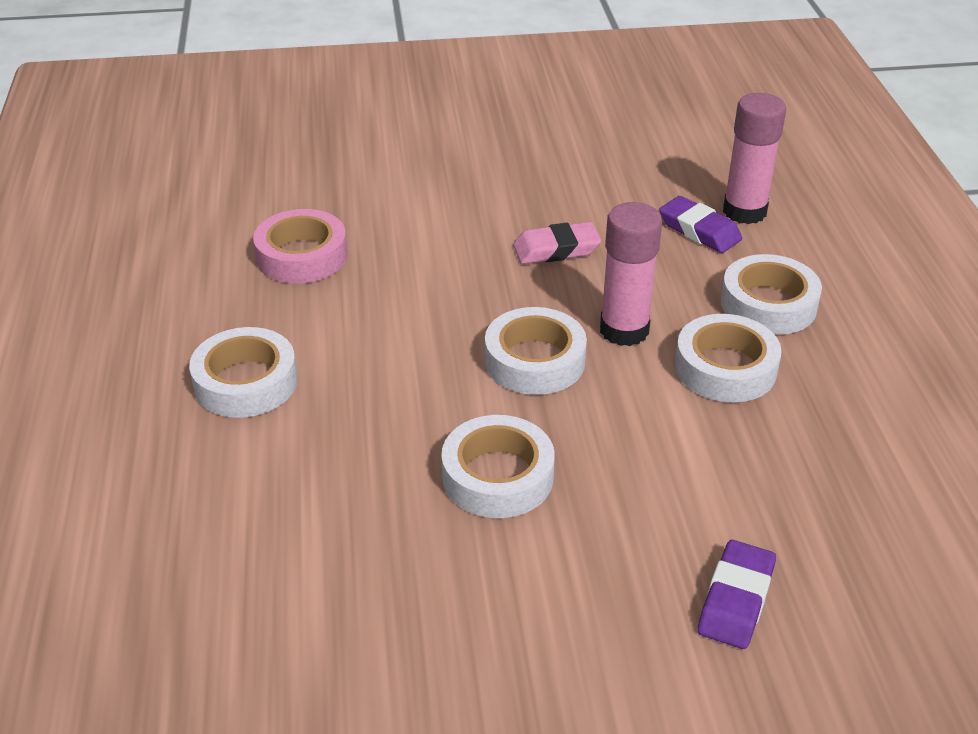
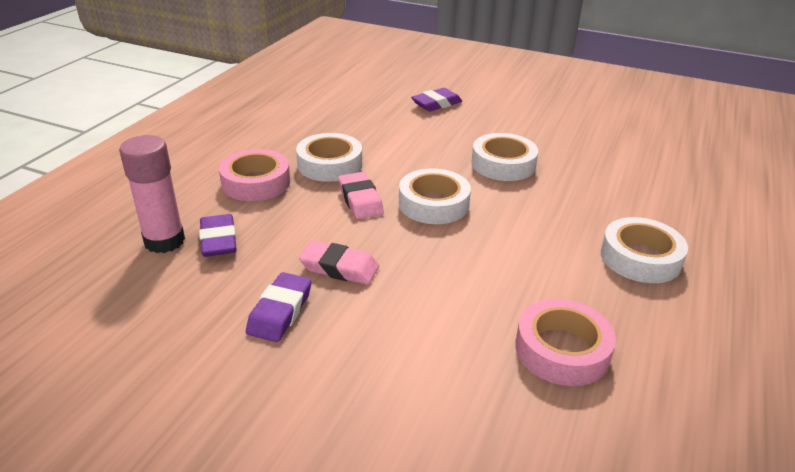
camera: 150 degrees left, 5 degrees down
pink glue stick [600,202,662,346] -> pink eraser [338,172,384,219]
white tape [721,254,822,335] -> pink tape [219,149,290,201]
none -> purple eraser [246,272,312,342]

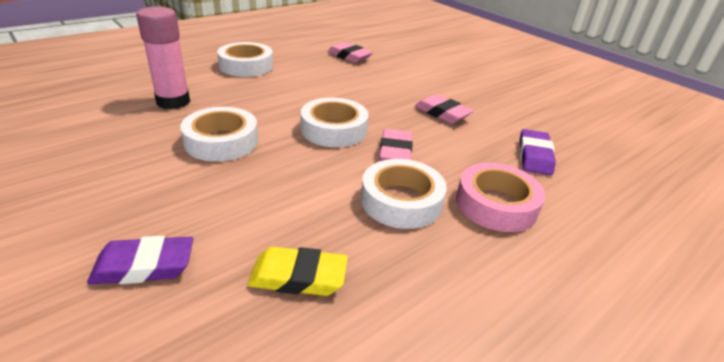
camera: 155 degrees left, 0 degrees up
pink glue stick [119,135,185,253] -> pink glue stick moved to [136,6,190,109]
purple eraser [246,272,312,342] -> none
pink tape [515,299,616,386] -> pink eraser [328,42,373,63]
none -> yellow eraser [247,247,348,296]

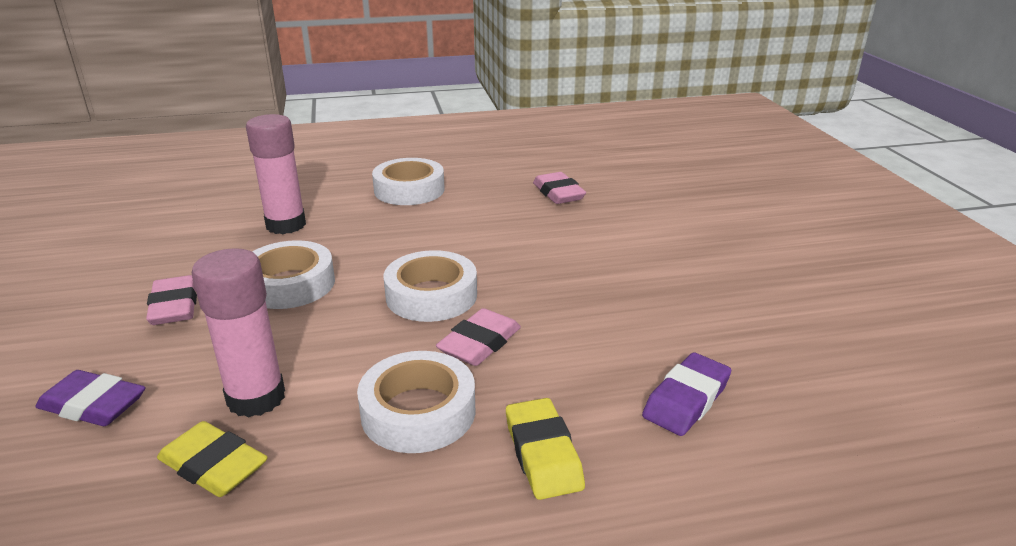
camera: 30 degrees right, 5 degrees down
pink eraser [415,94,473,124] -> pink eraser moved to [146,275,197,325]
pink tape [456,163,545,232] -> yellow eraser [506,398,585,500]
none -> pink glue stick [192,248,285,417]

